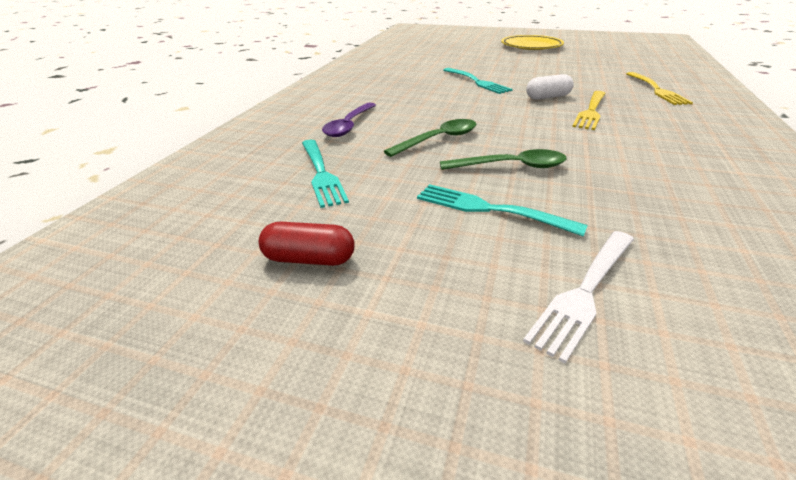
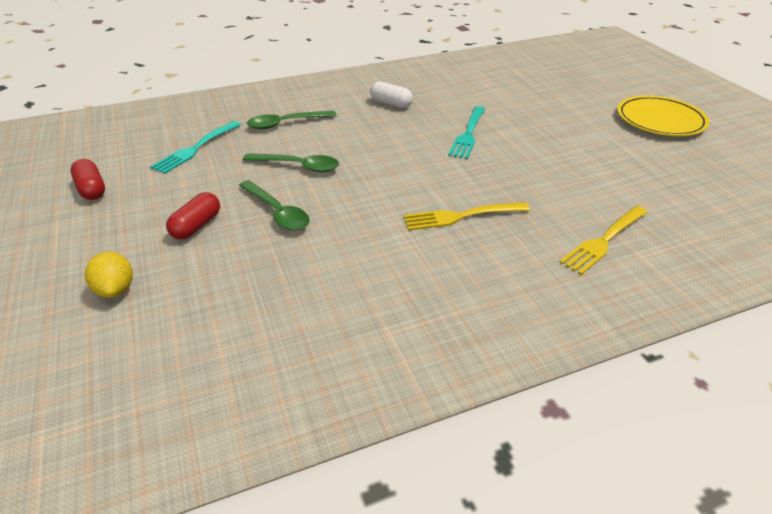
camera: 50 degrees right, 5 degrees up
purple spoon [322,103,376,137] -> green spoon [247,111,336,129]
turquoise fork [417,184,588,236] -> red capsule [166,192,220,240]
white fork [523,231,634,364] -> yellow lemon [85,251,133,298]
white capsule [526,74,574,100] -> white capsule moved to [370,81,413,108]

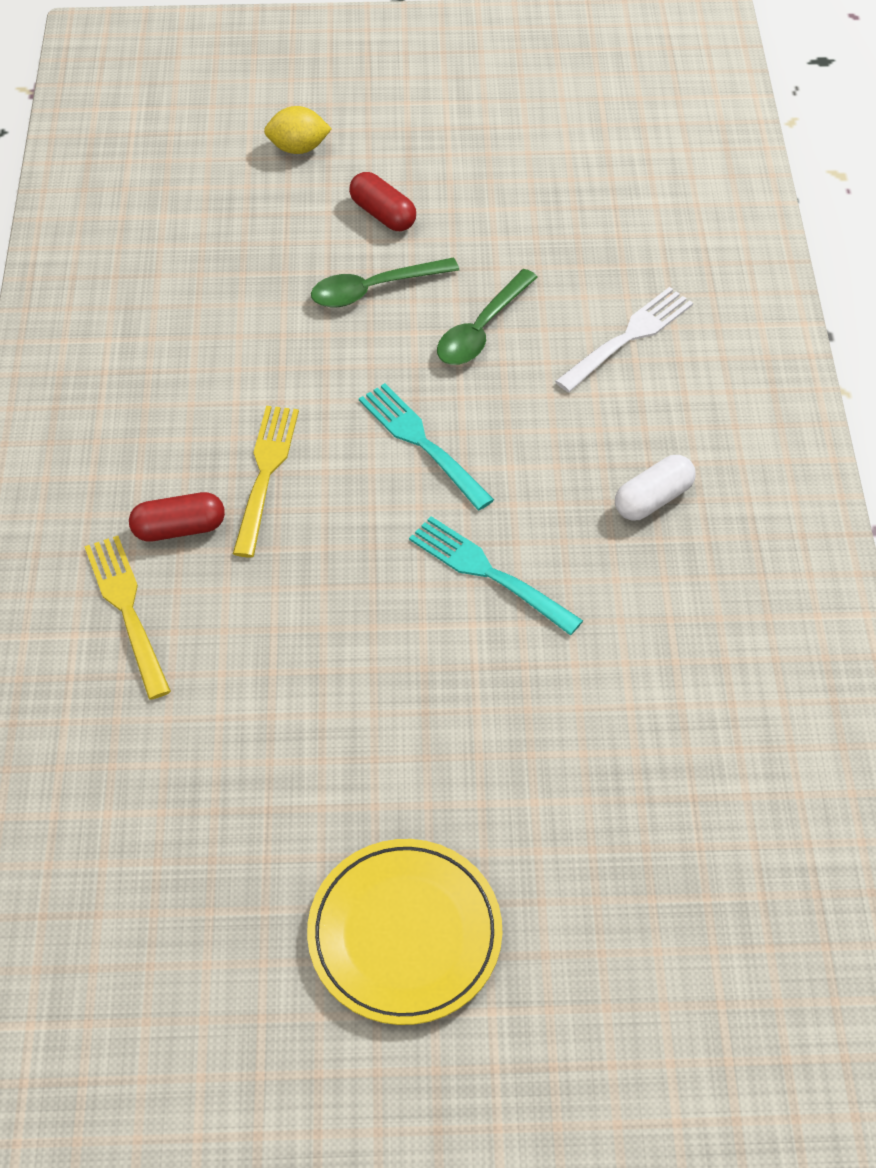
camera: 110 degrees right, 15 degrees up
red capsule [70,159,105,200] -> red capsule moved to [129,492,225,542]
turquoise fork [150,121,241,174] -> turquoise fork moved to [359,383,494,510]
green spoon [247,111,336,129] -> white fork [555,287,693,392]

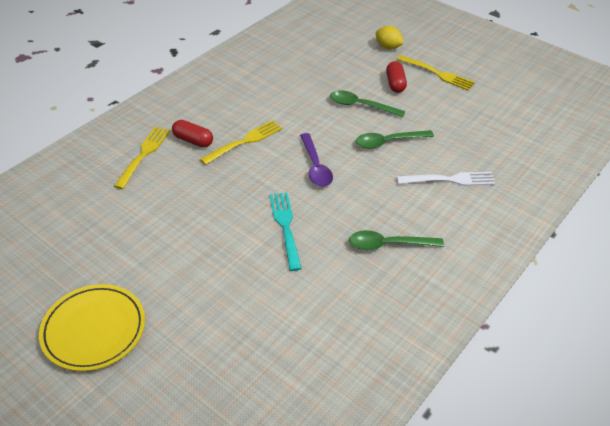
camera: 40 degrees right, 10 degrees down
turquoise fork [359,383,494,510] -> purple spoon [300,133,333,187]
white capsule [615,455,696,520] -> green spoon [349,230,444,250]
none -> yellow fork [397,55,475,90]

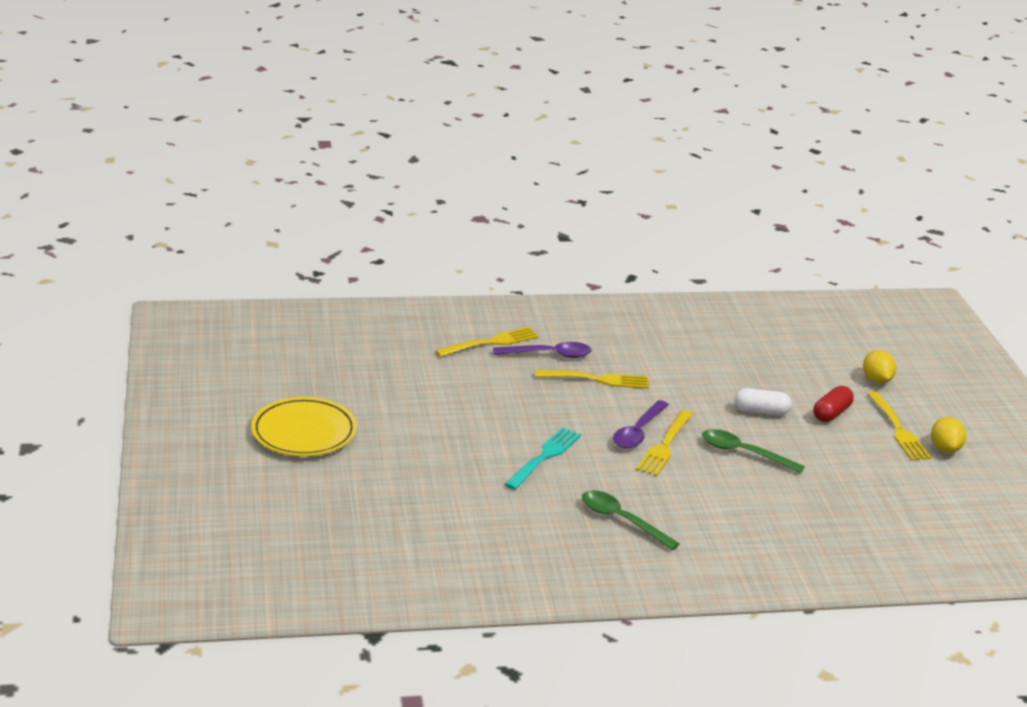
camera: 40 degrees right, 15 degrees down
red capsule [172,120,213,148] -> purple spoon [493,342,592,358]
green spoon [330,90,405,117] -> white capsule [735,388,792,416]
white fork [397,172,496,186] -> none
none -> yellow fork [636,410,693,476]
none -> yellow lemon [931,417,966,453]

